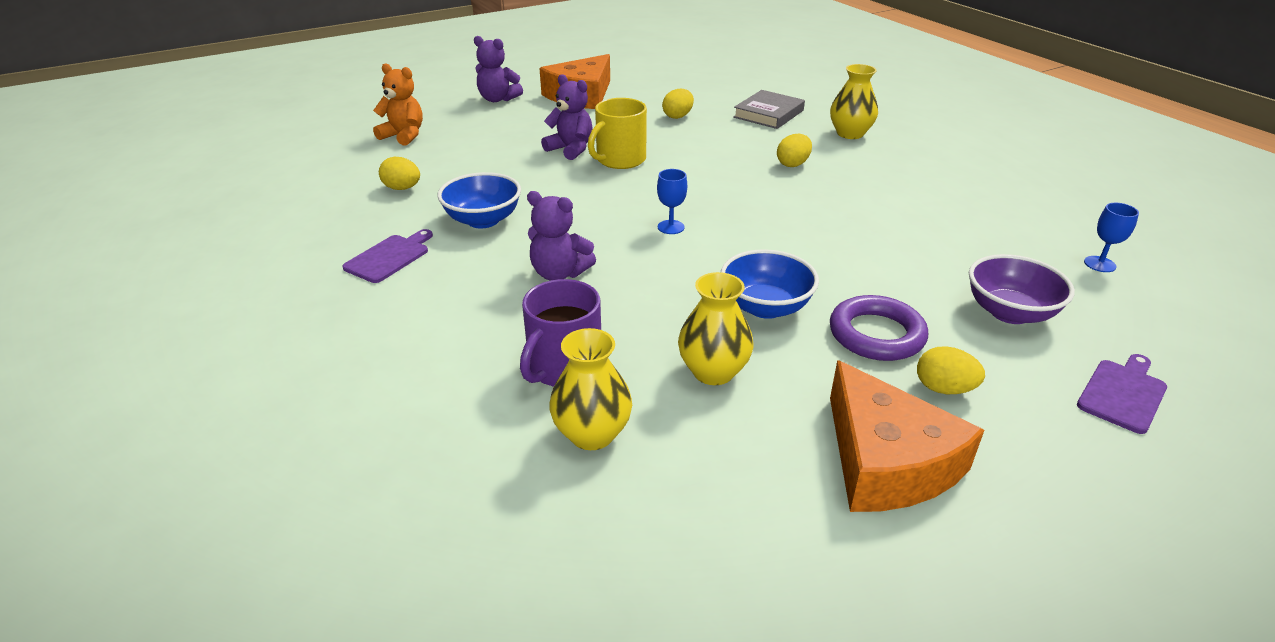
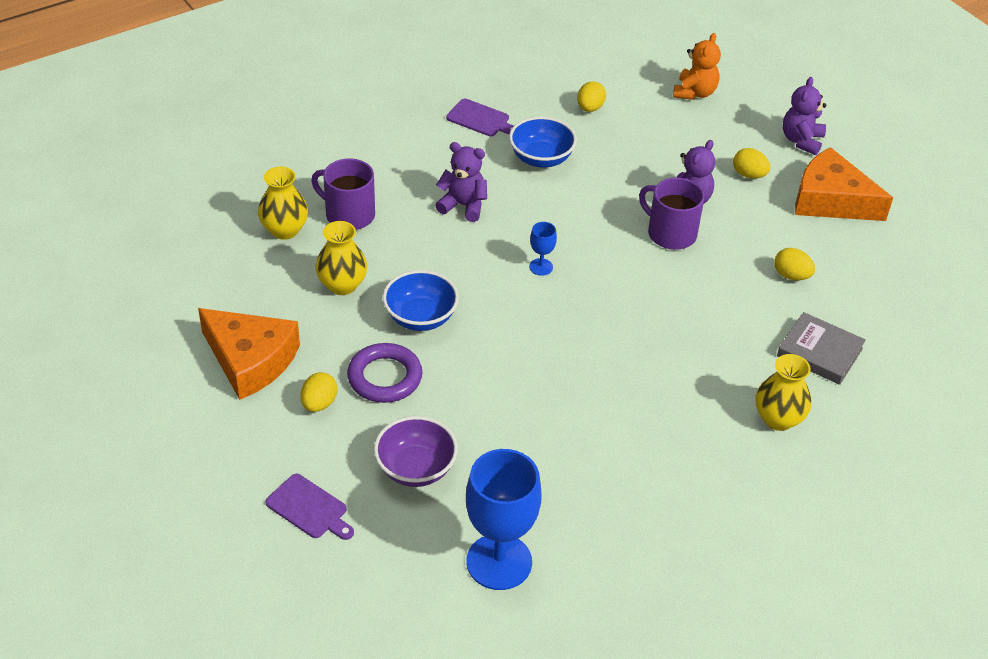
camera: 85 degrees right, 10 degrees up
purple teddy bear [527,191,596,281] -> purple teddy bear turned 90 degrees clockwise [435,142,487,222]
yellow mug [588,98,647,169] -> purple mug [639,178,704,250]
yellow egg [777,134,812,167] -> yellow egg moved to [733,148,770,179]
orange cheese [830,360,984,512] -> orange cheese turned 120 degrees counterclockwise [198,308,300,400]
blue goblet [1084,203,1139,272] -> blue goblet [466,449,542,590], size x2.30

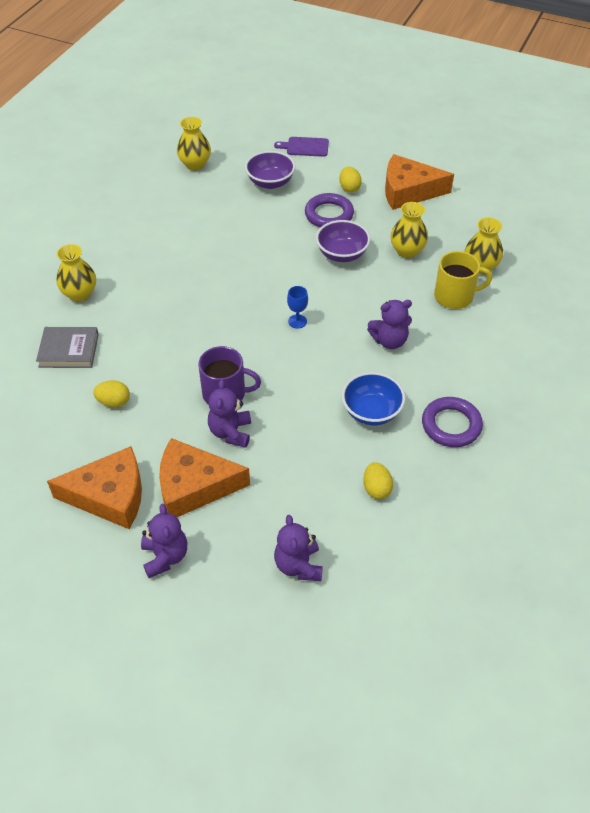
camera: 150 degrees right, 5 degrees up
purple mug [311,158,375,230] -> yellow mug [434,251,492,309]
blue bowl [382,270,459,331] -> purple bowl [316,220,370,262]
purple cutting board [446,99,514,136] -> purple ring [422,397,483,447]
blue goblet [466,449,542,590] -> yellow vase [177,117,211,170]
orange teddy bear [673,33,721,100] -> purple teddy bear [274,515,323,581]
yellow egg [733,148,770,179] -> orange cheese [159,438,250,517]

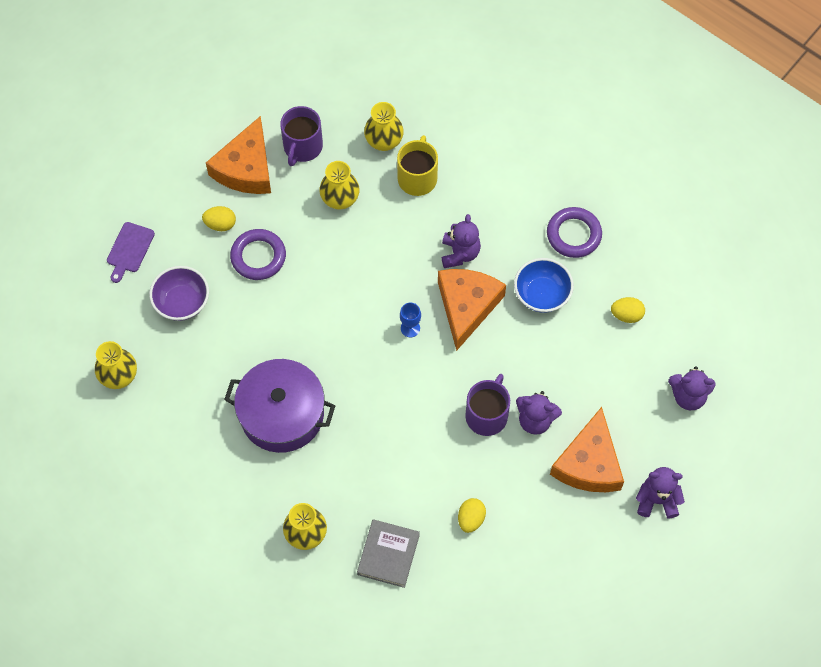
camera: 75 degrees left, 15 degrees up
orange cheese [47,446,142,529] -> orange cheese moved to [438,269,506,351]
purple bowl [316,220,370,262] -> none
none -> purple pot [224,359,335,453]
none -> purple mug [280,106,323,166]

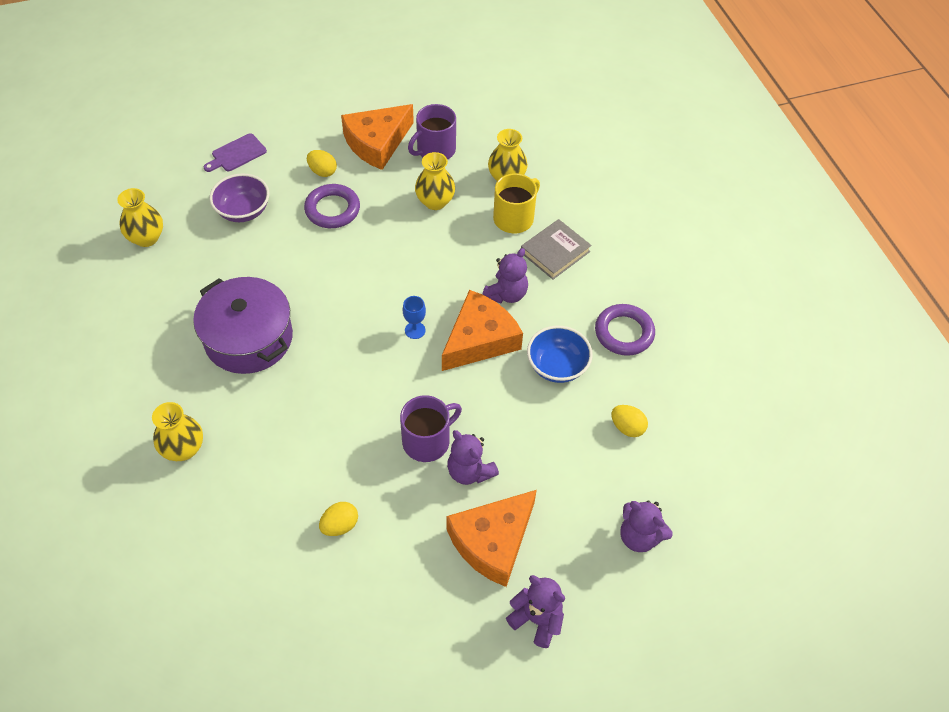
camera: 30 degrees right, 10 degrees down
grey book [357,519,420,588] -> grey book moved to [521,219,591,280]

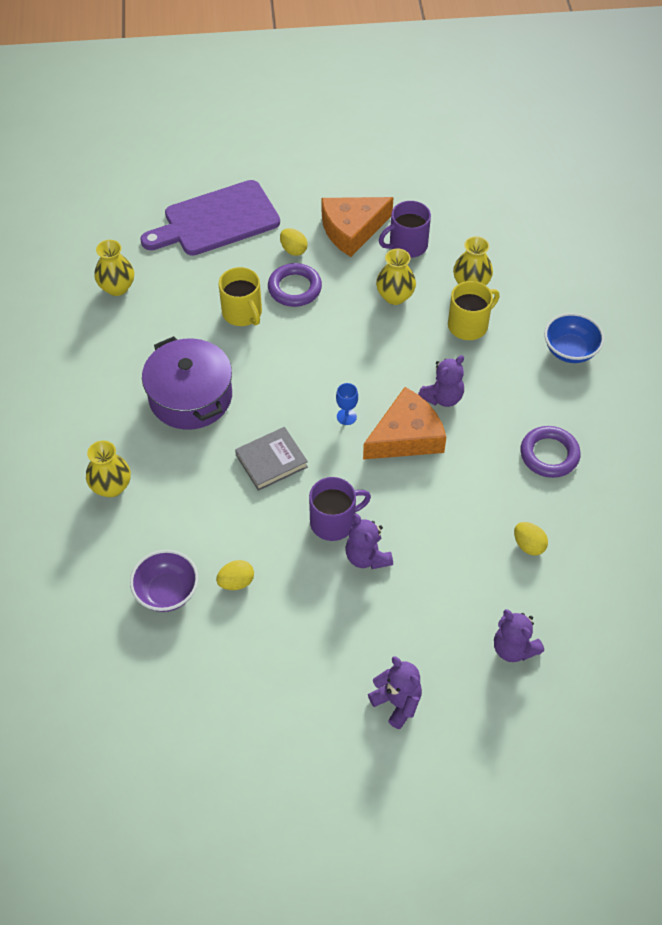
camera: 15 degrees right, 0 degrees up
purple cutting board [204,133,267,172] -> purple cutting board [140,180,280,256], size x2.23
purple bowl [209,173,269,222] -> purple bowl moved to [130,550,198,612]
orange cheese [447,490,537,587] -> none
grey book [521,219,591,280] -> grey book moved to [235,427,308,491]
blue bowl [527,326,593,383] -> blue bowl moved to [544,313,604,363]
none -> yellow mug [219,267,262,326]

